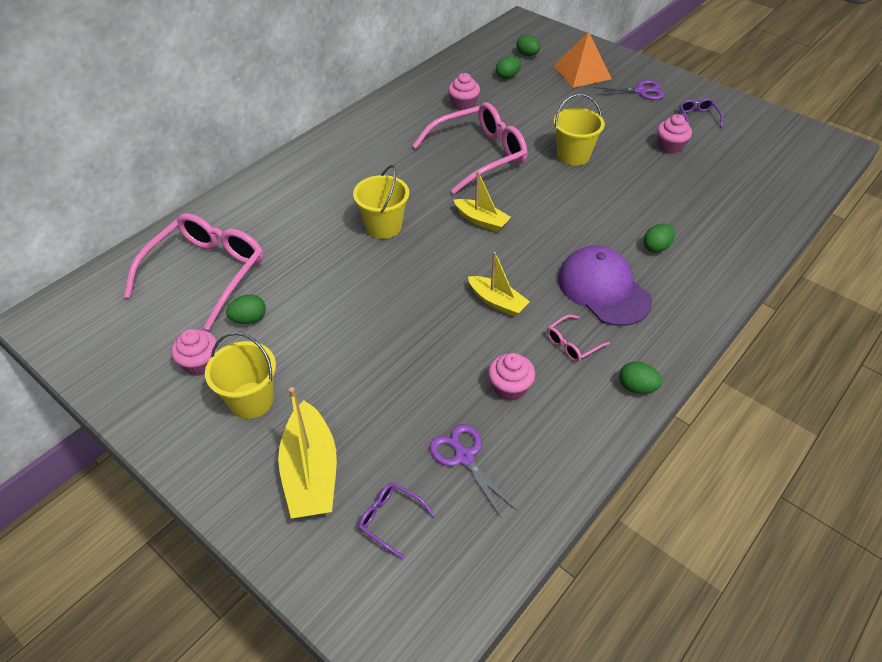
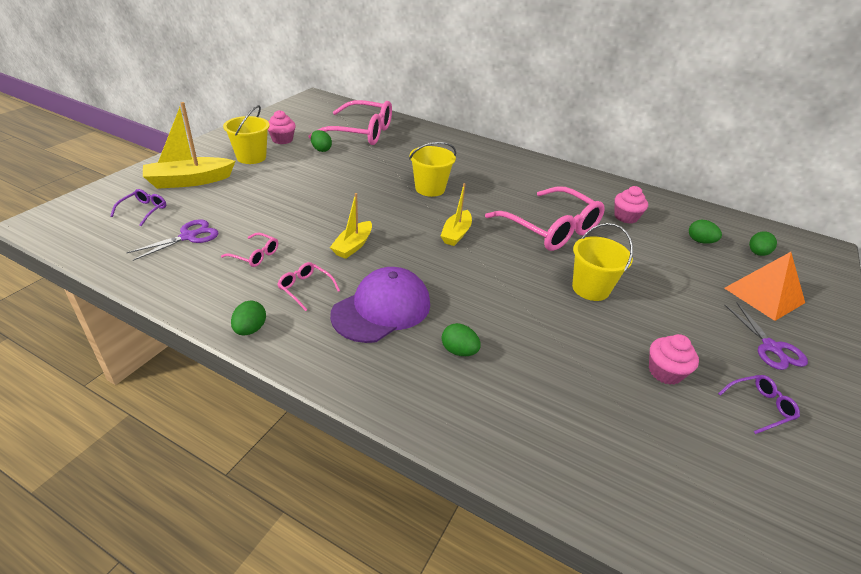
camera: 75 degrees right, 10 degrees down
pink cupcake [488,353,535,401] -> pink glasses [221,233,278,267]

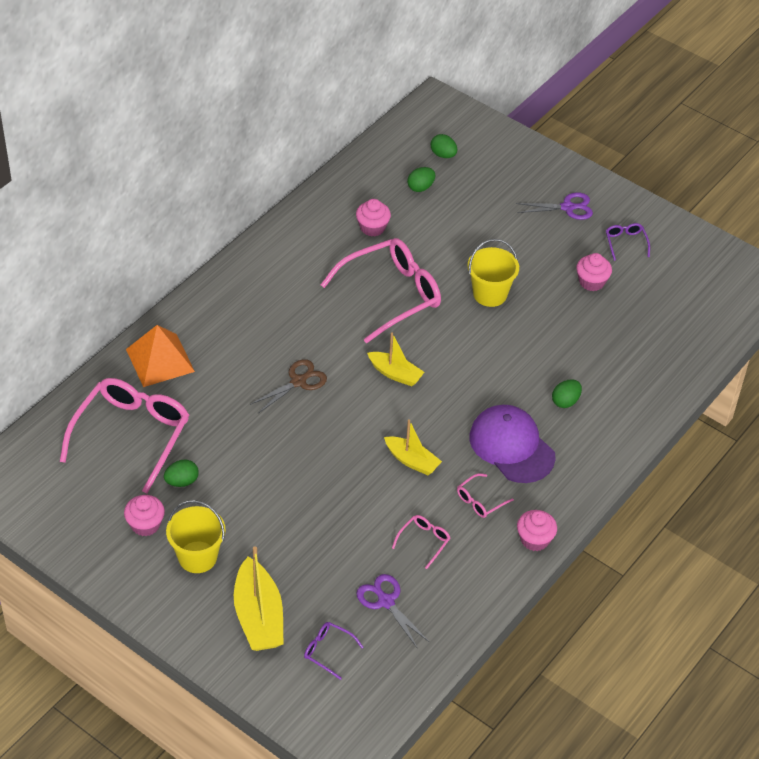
camera: 80 degrees left, 10 degrees up
green egg [231,301,266,336] -> pink cupcake [517,510,557,551]
yellow bucket [409,142,456,197] -> brown scissors [250,359,327,413]
orange pyramid [724,252,805,321] -> orange pyramid moved to [126,325,195,387]

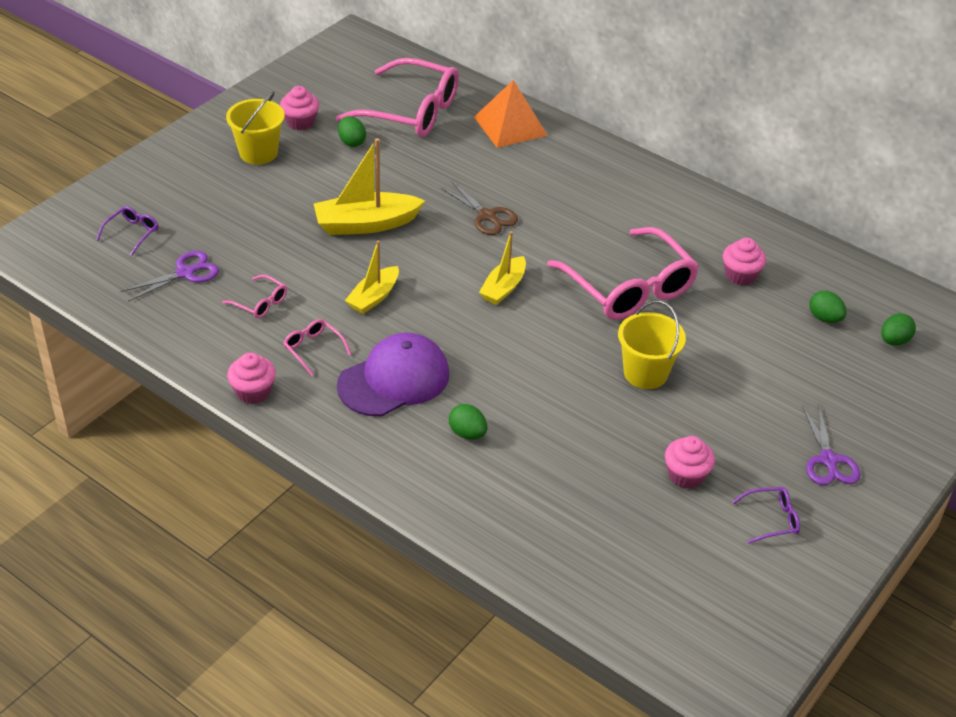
camera: 90 degrees right, 5 degrees down
yellow boat [234,546,284,651] -> yellow boat moved to [314,138,425,235]

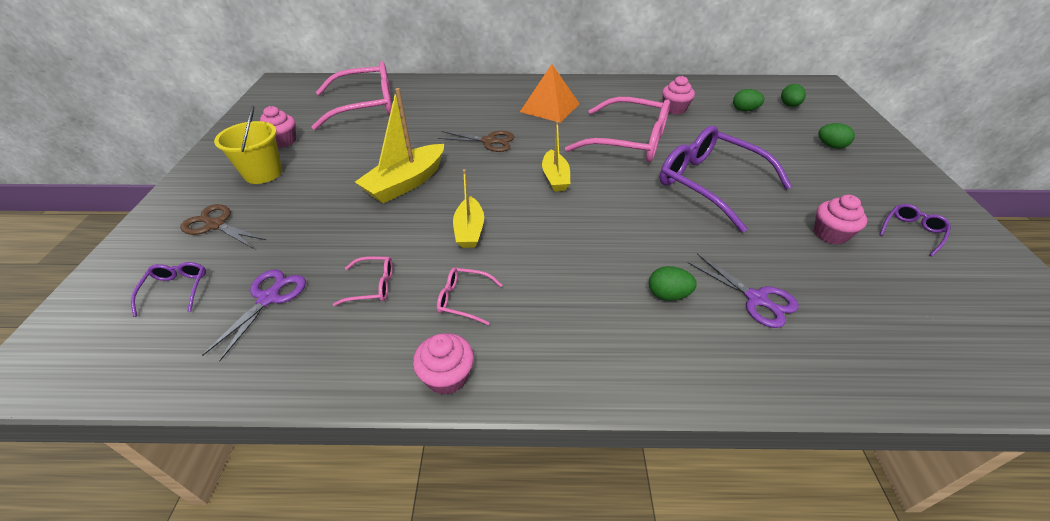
camera: 35 degrees left, 0 degrees up
purple cap [337,333,449,417] -> none
green egg [338,116,366,147] -> green egg moved to [818,123,855,149]
orange pyramid [474,80,548,148] -> orange pyramid moved to [520,64,580,123]
yellow bucket [618,301,686,389] -> purple glasses [660,126,792,233]
purple scissors [802,406,861,485] -> purple scissors moved to [687,254,799,328]
none -> brown scissors [180,204,266,248]

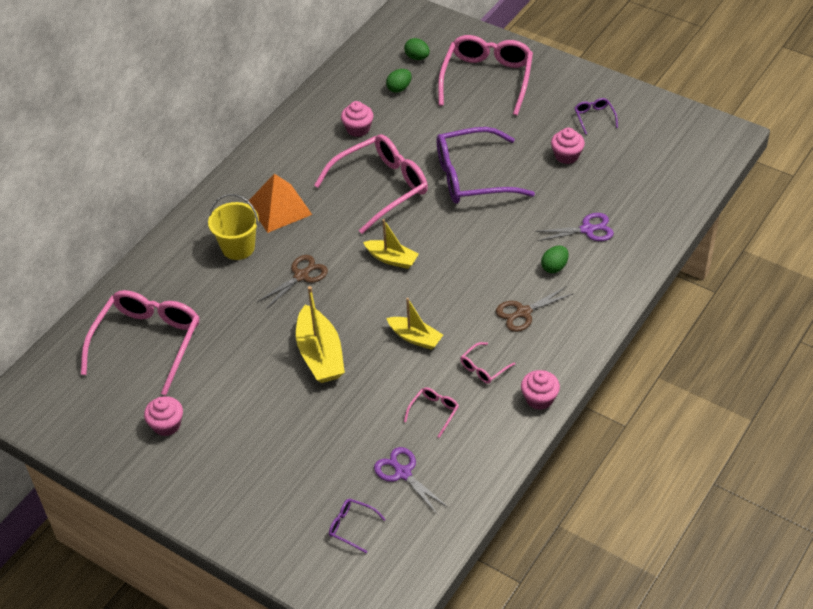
camera: 55 degrees left, 5 degrees up
brown scissors [180,204,266,248] -> brown scissors moved to [496,286,574,332]
yellow bucket [214,106,282,184] -> yellow bucket moved to [208,194,259,260]
green egg [818,123,855,149] -> pink glasses [438,35,533,115]

